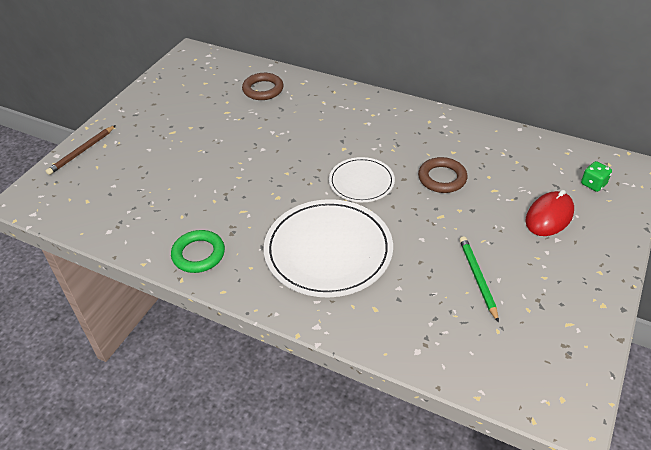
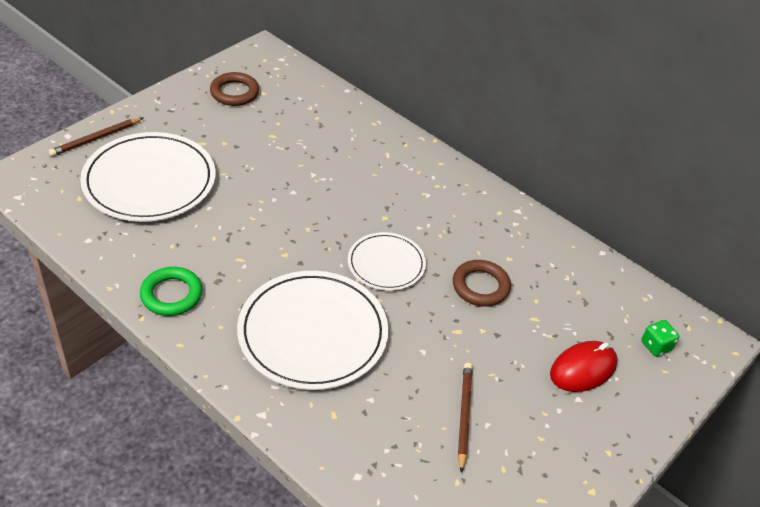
camera: 10 degrees right, 0 degrees up
brown ring [242,73,283,100] -> brown ring moved to [210,72,259,106]
green pencil [459,236,499,323] -> brown pencil [458,363,473,473]
none -> white plate [80,132,216,222]

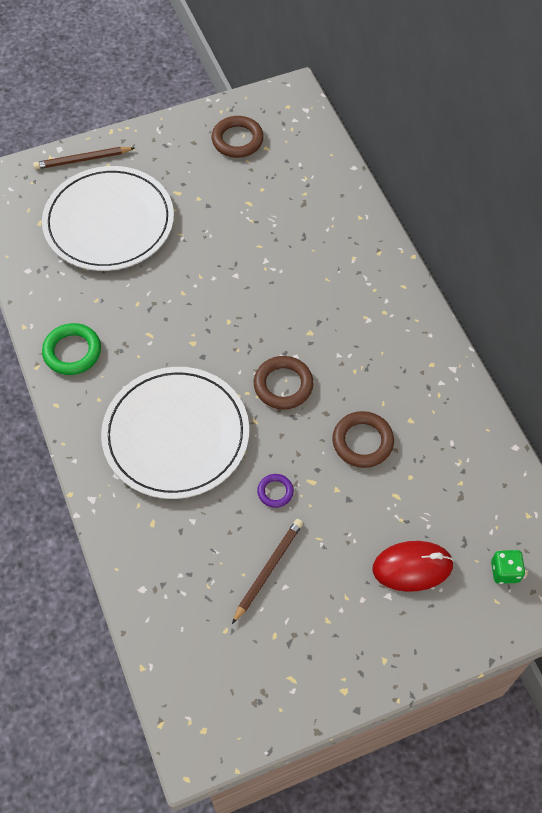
camera: 30 degrees right, 15 degrees up
white plate [348,232,426,291] -> brown ring [254,356,313,409]
none -> purple ring [257,474,294,508]

